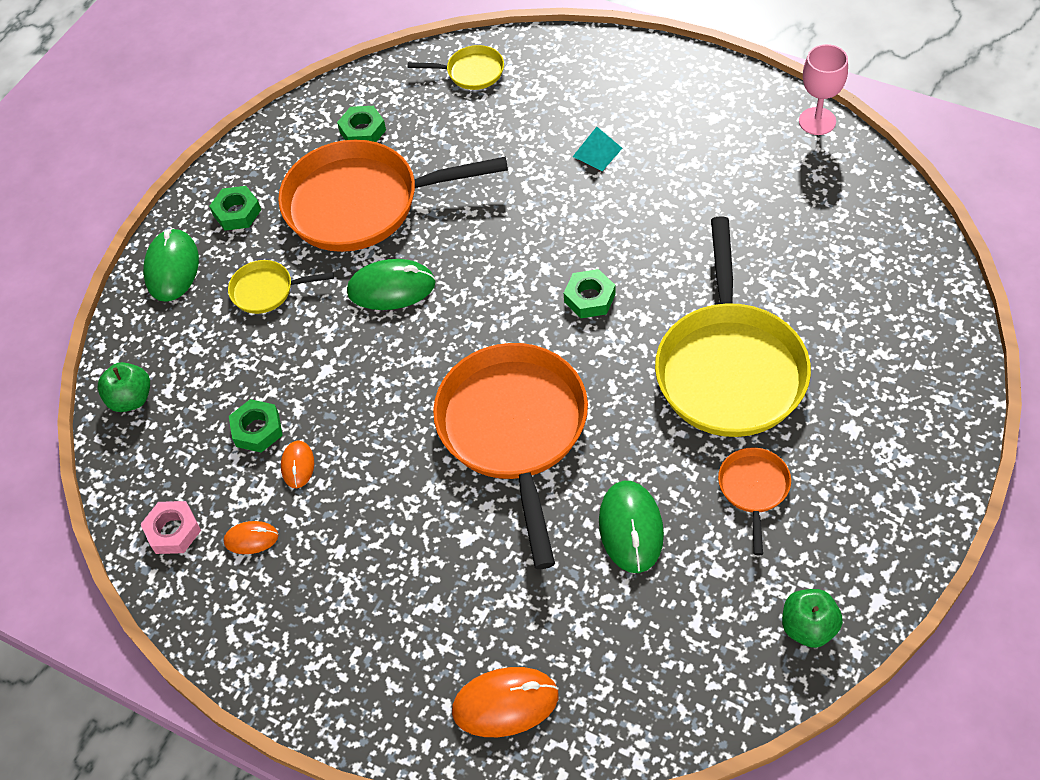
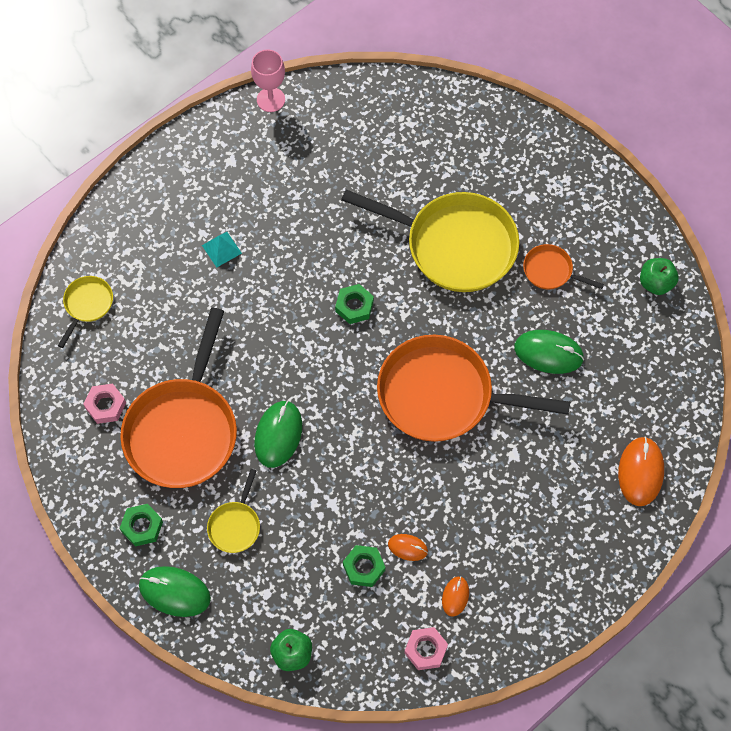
camera: 75 degrees left, 10 degrees up
green nut [337,106,386,142] -> pink nut [83,384,126,424]

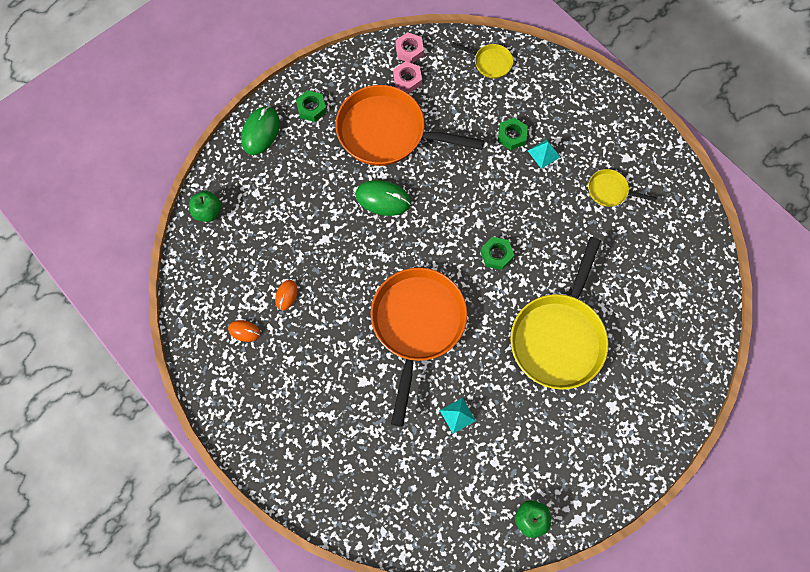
camera: 90 degrees right, 5 degrees up
yellow pan [207,469,260,553] -> yellow pan moved to [588,169,657,207]
pink goblet [251,49,285,112] -> none
green nut [343,545,385,587] -> green nut moved to [498,118,528,150]
pink nut [404,627,448,670] -> pink nut moved to [395,32,424,63]
green mouse [514,330,584,374] -> turquoise pyramid [440,398,476,434]
orange pan [523,244,604,289] -> none
orange mouse [618,437,664,506] -> none

